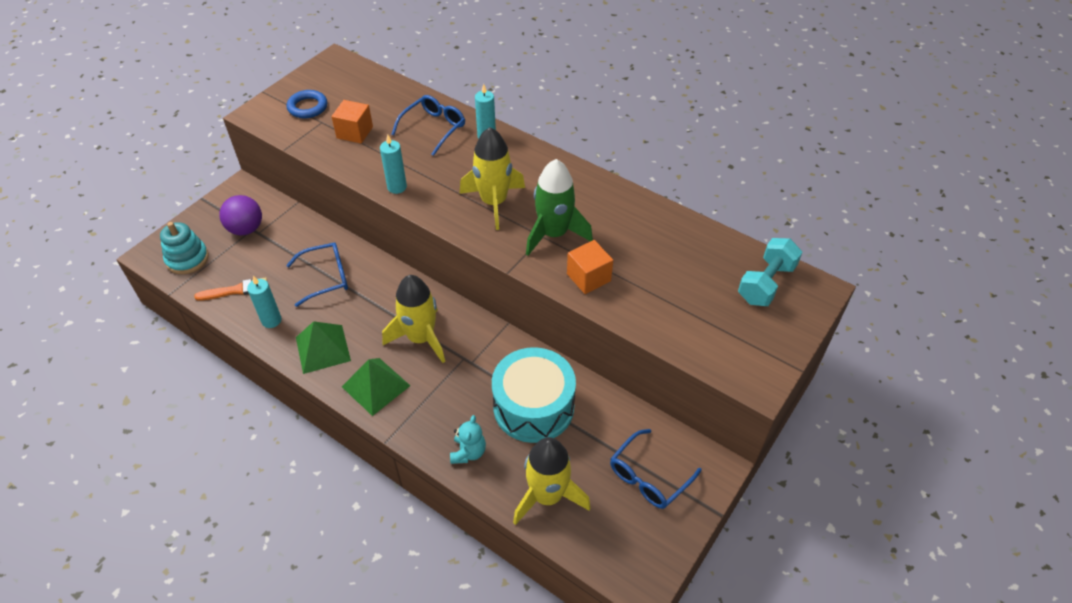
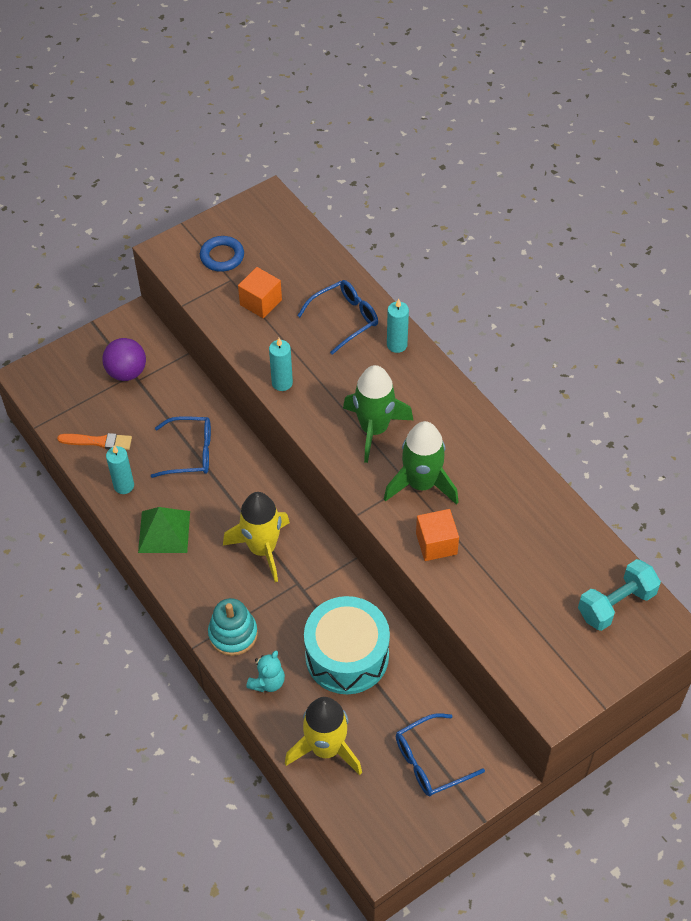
camera: 20 degrees right, 5 degrees up
turquoise stacking toy [160,222,209,274] -> turquoise stacking toy moved to [208,598,258,656]
green pyramid [342,358,410,416] -> none
yellow rocket [460,127,525,230] -> green rocket [343,365,413,463]

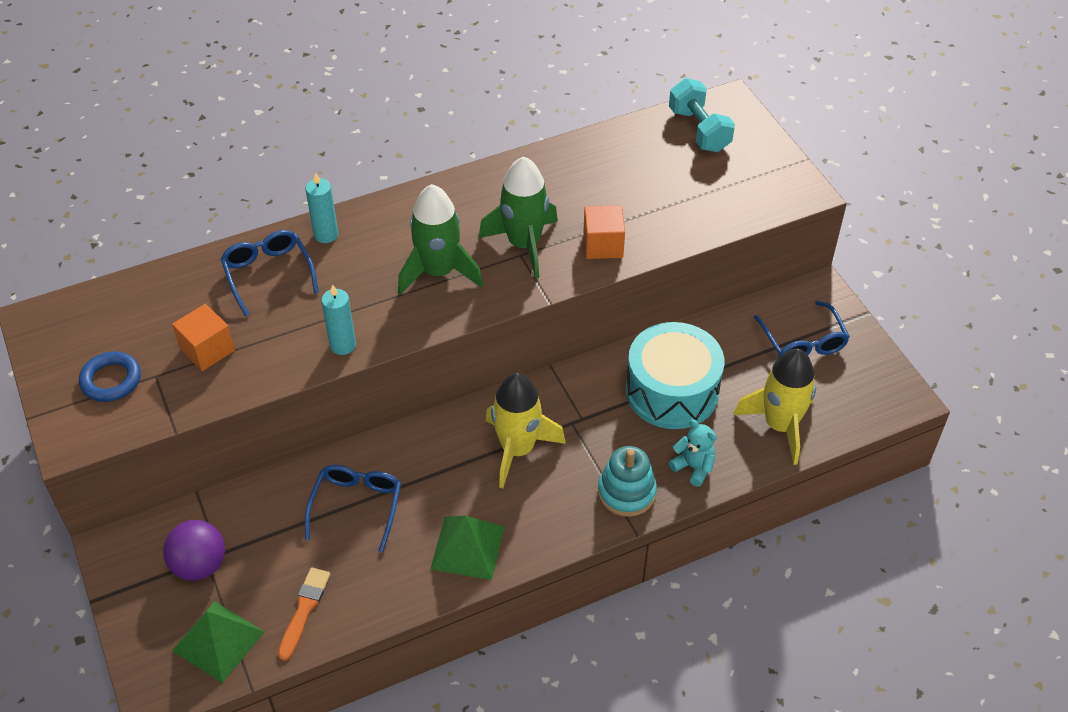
camera: 80 degrees left, 5 degrees down
turquoise candle [106,446,134,494] -> none
none -> green pyramid [172,601,264,683]

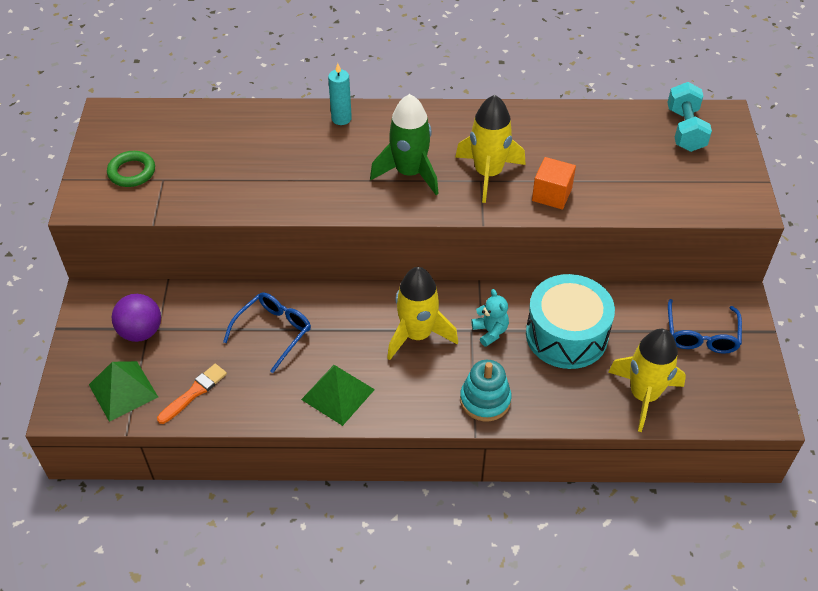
camera: 25 degrees right, 0 degrees up
blue ring [79,351,141,402] -> green ring [107,151,155,187]
orange cube [172,304,235,371] -> none
blue glasses [221,230,319,316] -> none
turquoise candle [321,284,356,355] -> none
green rocket [479,156,558,279] -> yellow rocket [455,95,525,203]
turquoise teddy bear [669,419,717,487] -> turquoise teddy bear moved to [471,289,509,347]

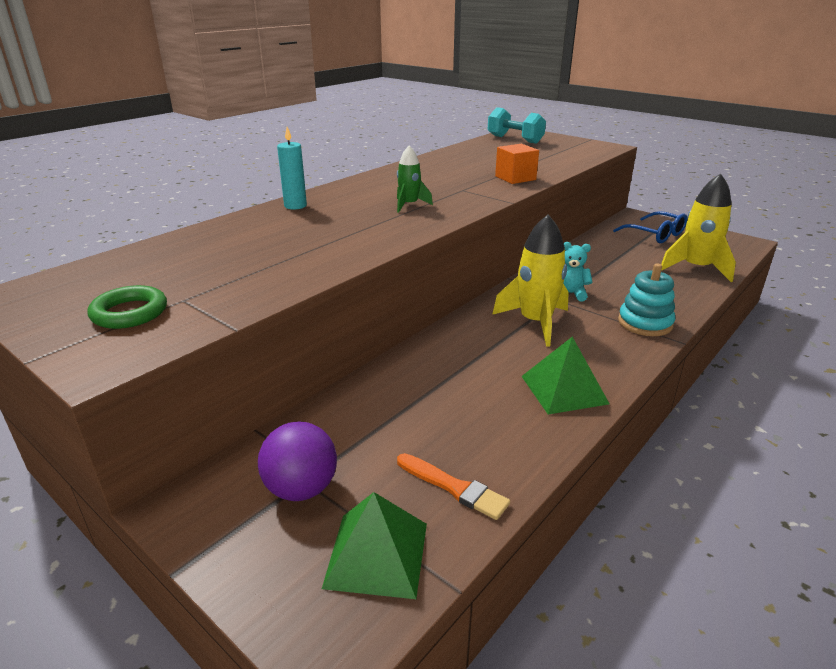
camera: 50 degrees left, 20 degrees down
orange brush [157,364,227,424] -> orange brush turned 135 degrees clockwise [397,453,510,520]
blue glasses [223,292,311,373] -> none
green rocket [370,94,439,195] -> green rocket [397,146,433,213], size x0.55
yellow rocket [455,95,525,203] -> none
turquoise drum [526,274,615,369] -> none

